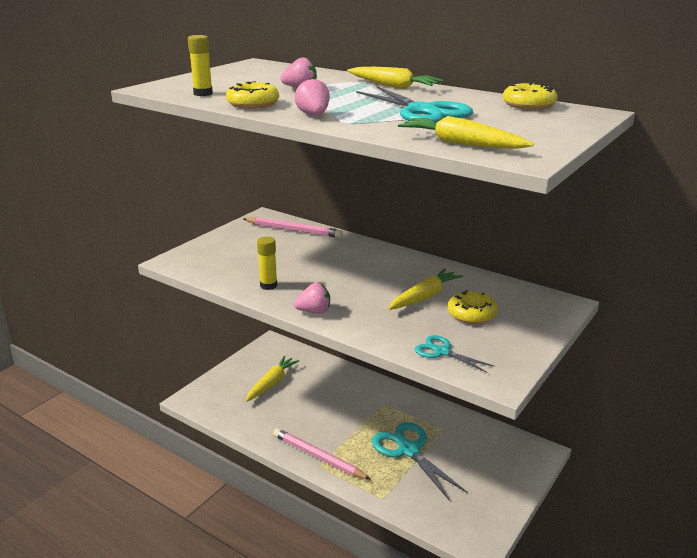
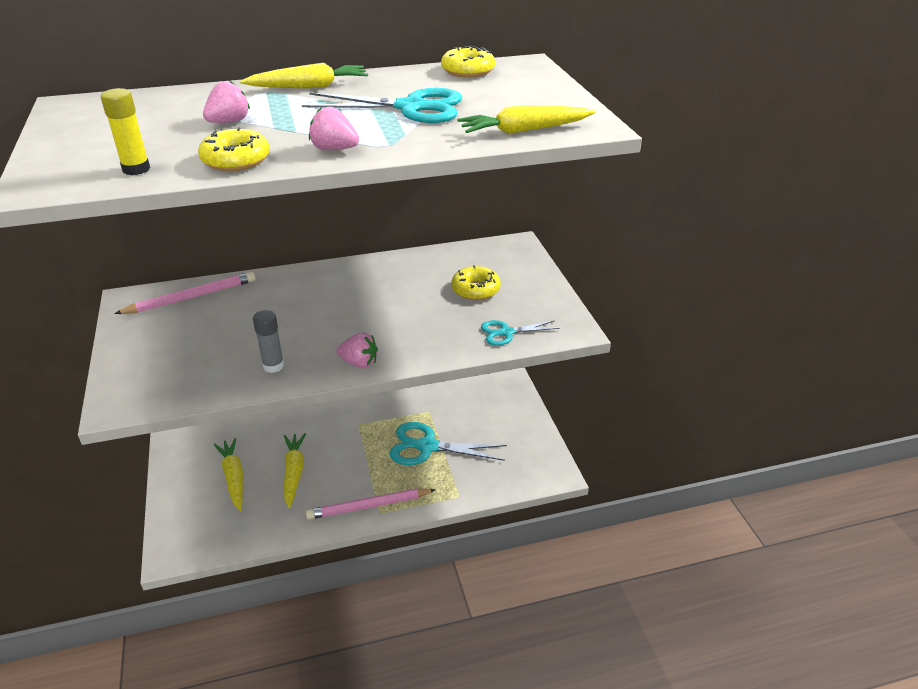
camera: 50 degrees left, 10 degrees up
yellow glue stick [257,237,277,290] -> grey glue stick [253,310,284,373]
pink strawberry [294,283,330,314] -> pink strawberry turned 75 degrees clockwise [336,332,378,369]
yellow carrot [388,269,463,310] -> yellow carrot moved to [284,433,306,508]

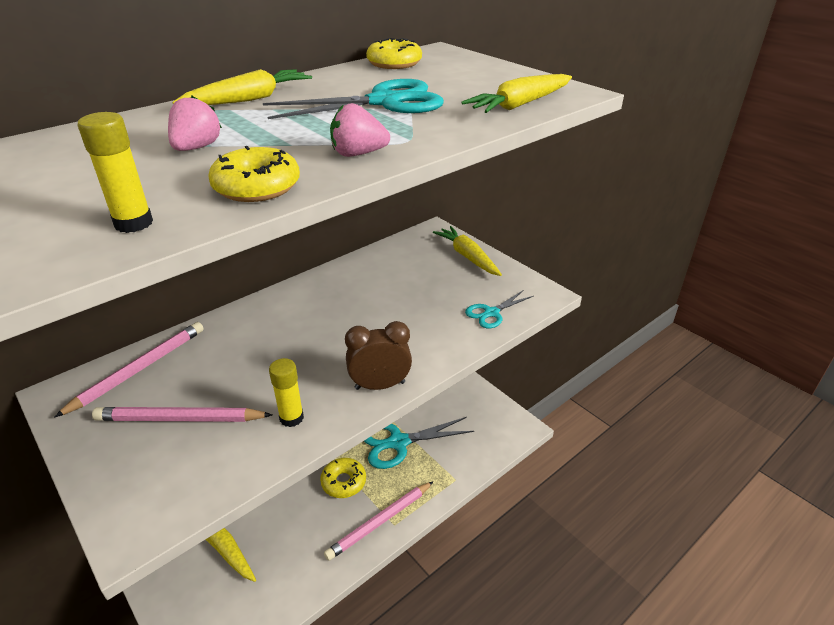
camera: 25 degrees left, 0 degrees up
grey glue stick [253,310,284,373] -> yellow glue stick [269,358,304,427]
yellow carrot [284,433,306,508] -> yellow carrot moved to [433,226,502,276]
pink strawberry [336,332,378,369] -> brown clock [345,321,412,390]
yellow donut [451,266,501,300] -> yellow donut moved to [320,458,366,498]
none -> pink pencil [92,407,272,422]

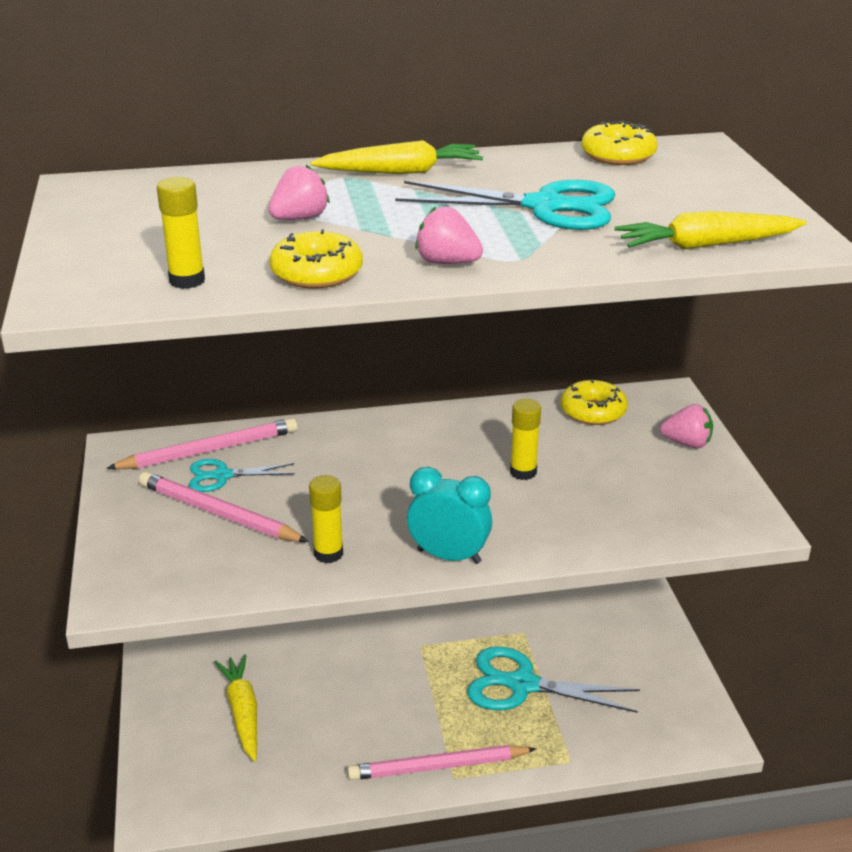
camera: 30 degrees right, 5 degrees down
yellow donut [320,458,366,498] -> yellow donut moved to [561,379,628,425]
brown clock [345,321,412,390] -> turquoise clock [407,467,492,564]
yellow carrot [433,226,502,276] -> pink strawberry [660,404,713,448]
turquoise scissors [465,291,533,328] -> turquoise scissors moved to [189,459,295,492]
none -> yellow glue stick [510,399,541,480]

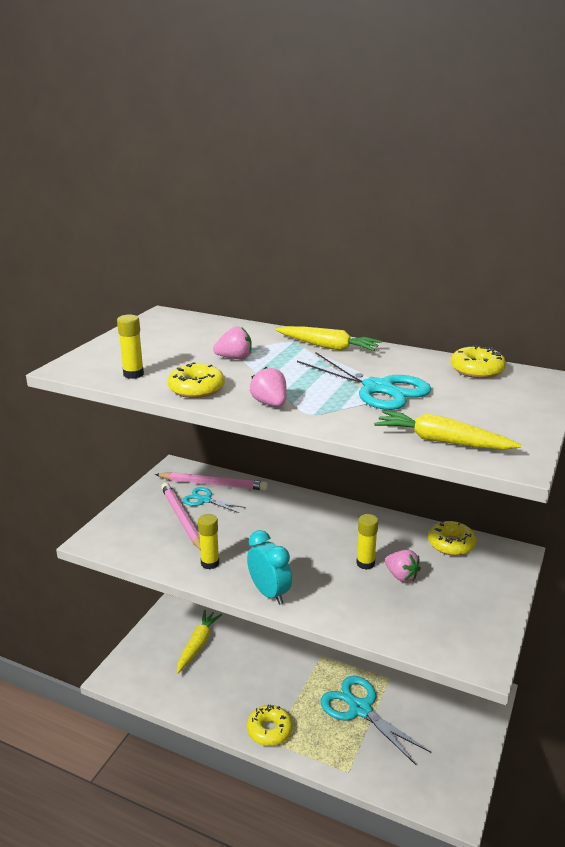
camera: 35 degrees right, 5 degrees down
pink pencil [347,745,536,780] -> yellow donut [247,705,292,746]
pink strawberry [660,404,713,448] -> pink strawberry moved to [385,550,421,582]

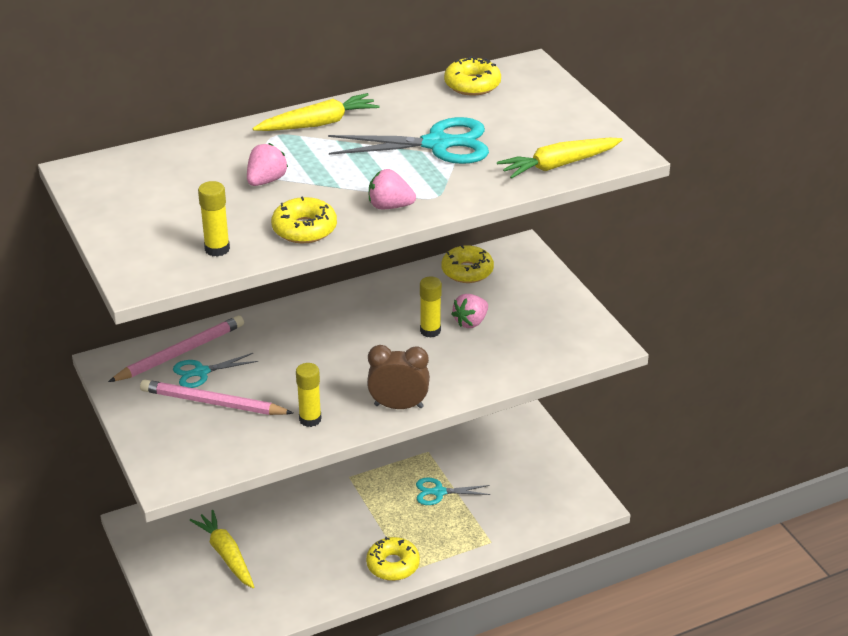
camera: 50 degrees left, 10 degrees up
turquoise clock [247,530,292,605] -> brown clock [367,345,430,409]
turquoise scissors [320,676,431,765] -> turquoise scissors [416,477,491,505], size x0.56
pink strawberry [385,550,421,582] -> pink strawberry turned 135 degrees clockwise [452,294,488,328]

